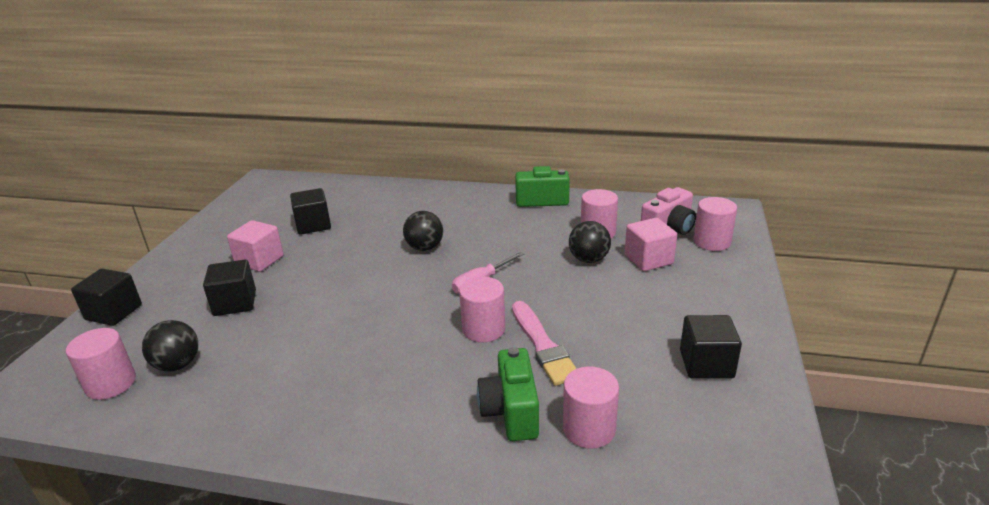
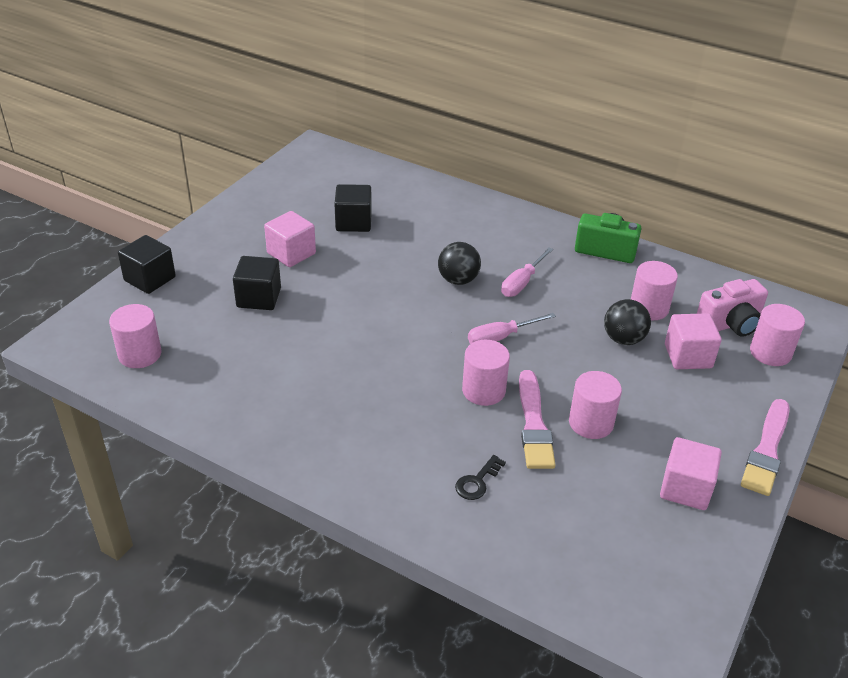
camera: 15 degrees right, 10 degrees up
black ball [142,320,198,372] -> none
green camera [477,347,539,441] -> black key [455,455,506,500]
pink cylinder [563,366,619,449] -> pink cylinder moved to [569,371,622,439]
black cube [680,315,742,378] -> pink cube [660,437,722,510]
none -> pink screwdriver [501,247,553,297]
none -> pink brush [741,399,790,496]

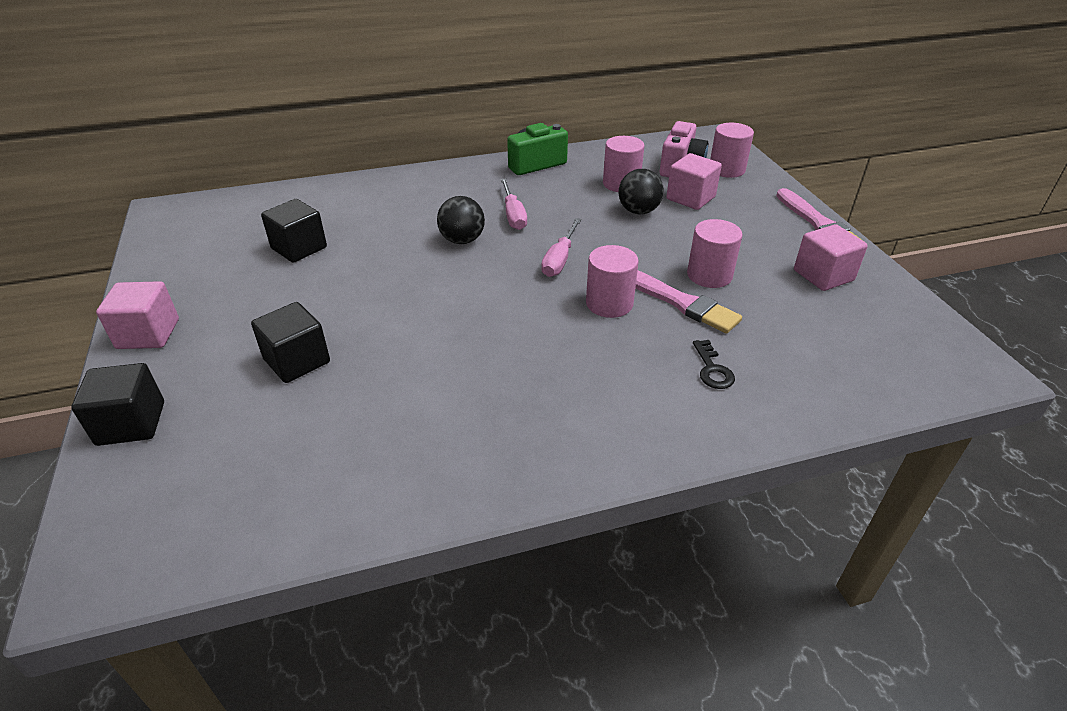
camera: 45 degrees left, 0 degrees up
pink cylinder [109,304,161,368] -> none
pink cube [264,211,316,267] -> pink cube moved to [96,281,179,349]

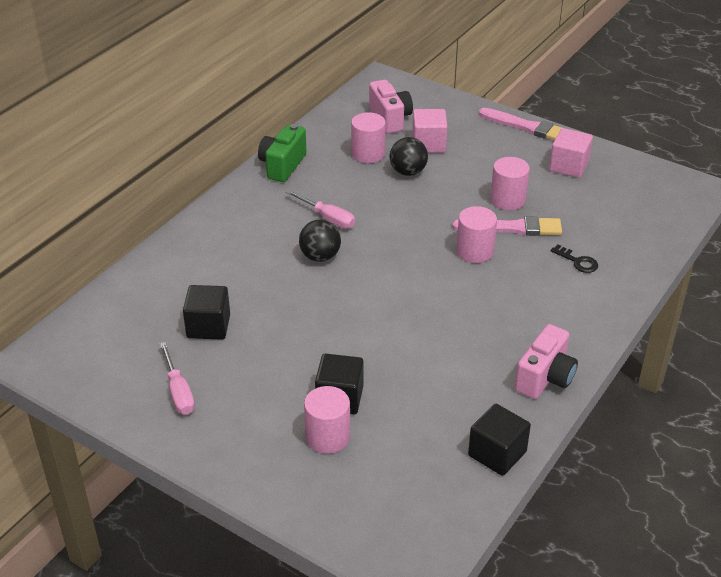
camera: 40 degrees left, 0 degrees up
black cube [71,363,164,446] -> black cube moved to [468,404,531,476]
pink cube [96,281,179,349] -> none
pink screwdriver [541,218,581,277] -> pink screwdriver moved to [160,342,195,415]
pink cylinder [710,123,754,178] -> pink cylinder moved to [304,386,350,454]
none -> pink camera [515,324,578,399]

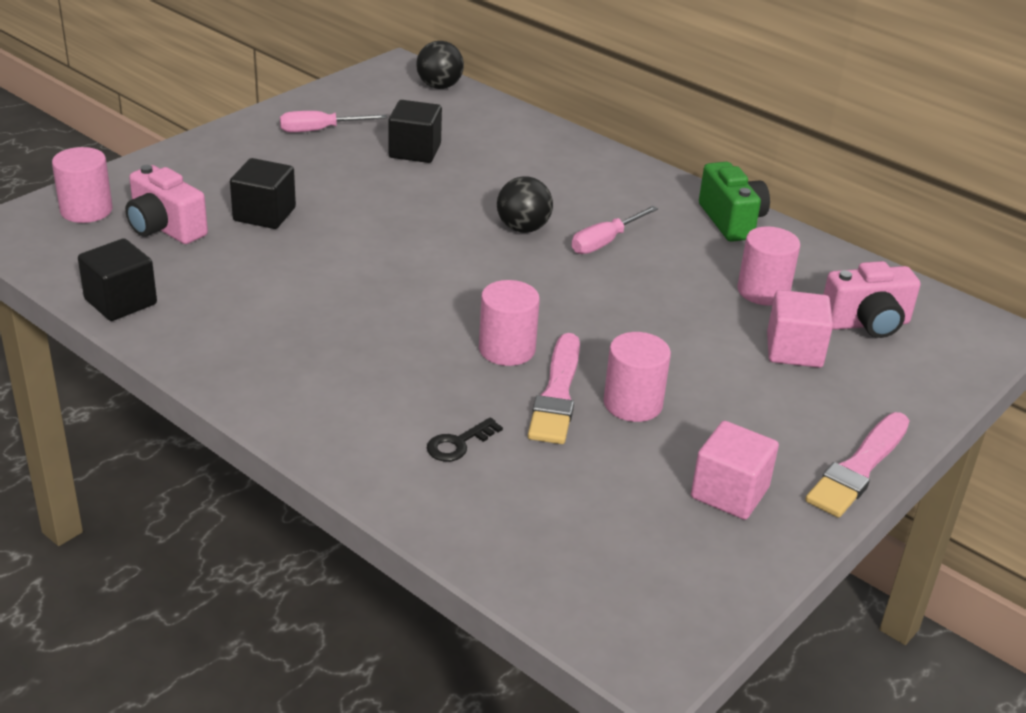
camera: 95 degrees right, 5 degrees down
green camera [258,124,306,182] -> green camera turned 45 degrees clockwise [699,162,770,242]
pink cylinder [304,386,350,454] -> pink cylinder moved to [52,147,113,223]
black ball [389,137,428,176] -> black ball moved to [416,41,464,89]
pink camera [515,324,578,399] -> pink camera moved to [125,165,208,244]

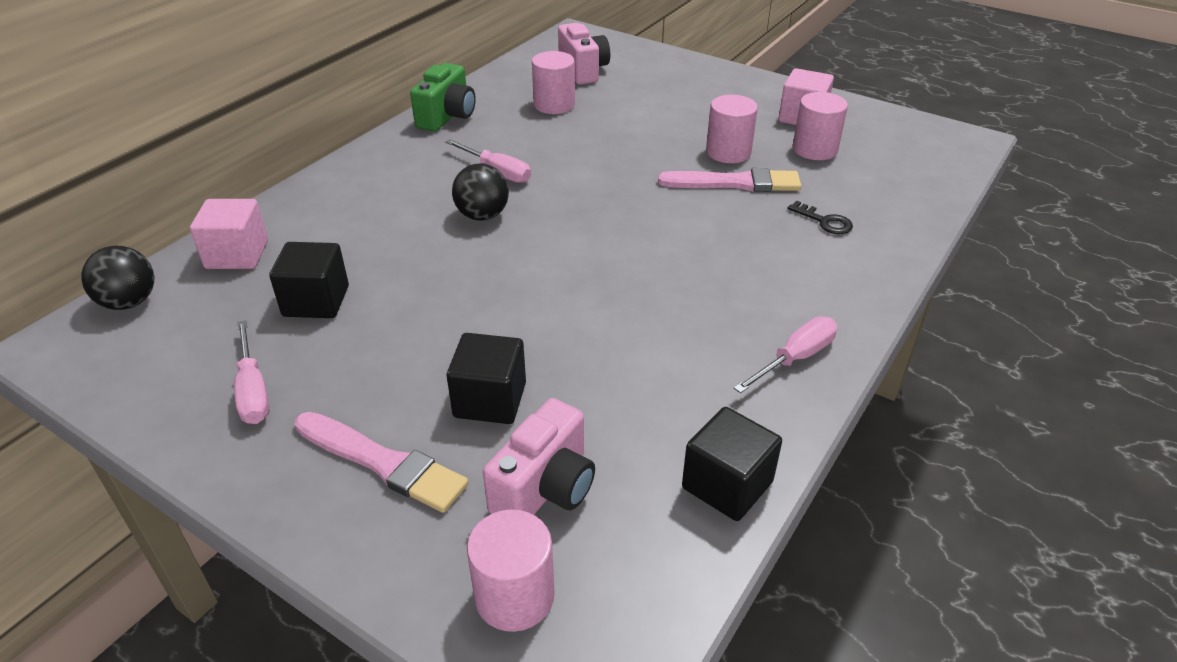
camera: 95 degrees left, 5 degrees up
pink cylinder [479,280,540,366] -> pink cylinder moved to [793,92,848,160]
green camera [699,162,770,242] -> green camera turned 135 degrees clockwise [410,63,476,131]
pink cube [767,290,833,368] -> pink cube moved to [190,199,268,269]
pink brush [805,412,910,518] -> pink brush moved to [295,412,469,513]
none -> pink screwdriver [734,317,837,393]

